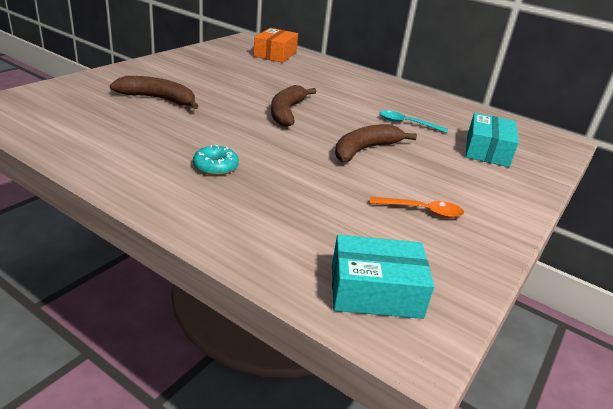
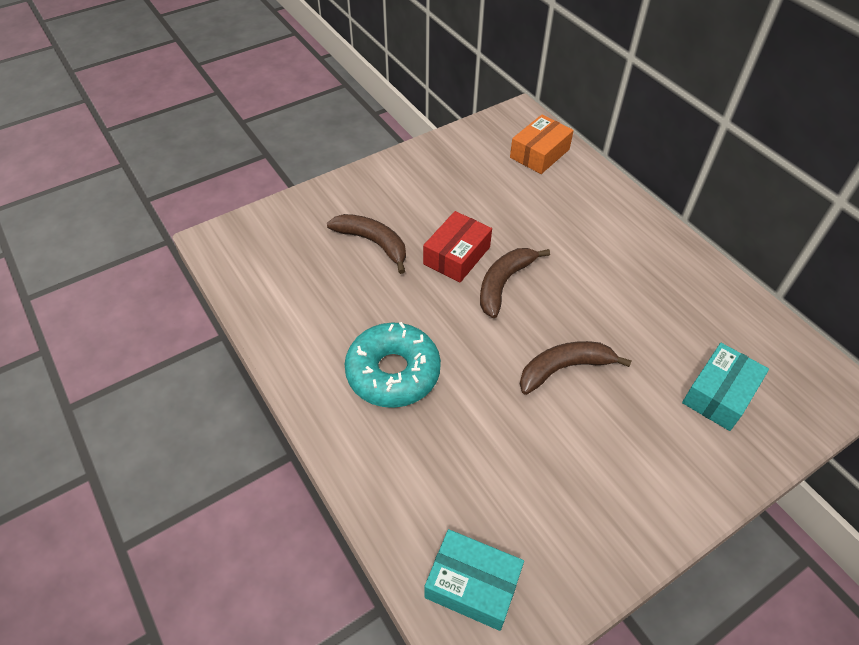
camera: 25 degrees right, 20 degrees up
turquoise donut [193,145,239,175] -> turquoise donut [345,322,441,408], size x2.10
orange spoon [370,197,464,218] -> none
turquoise spoon [380,111,448,133] -> none
none -> red box [423,211,492,282]

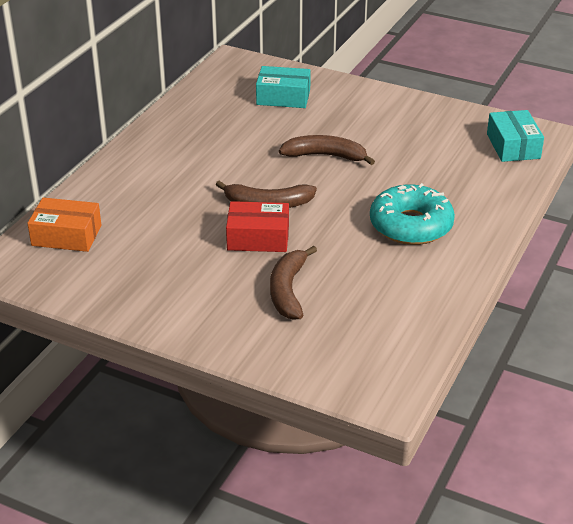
camera: 120 degrees left, 15 degrees down
brown banana [520,341,632,395] -> brown banana turned 150 degrees clockwise [279,135,375,165]

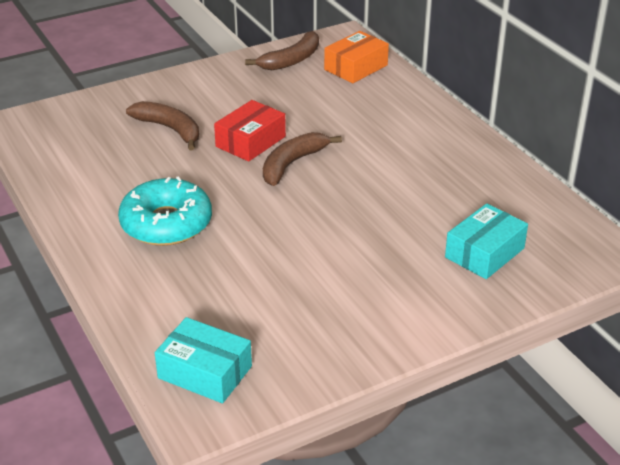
camera: 125 degrees right, 0 degrees up
brown banana [279,135,375,165] -> brown banana moved to [245,31,319,70]

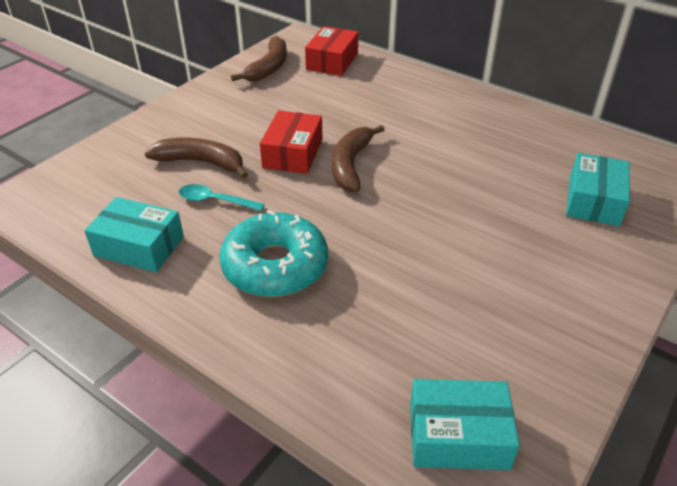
camera: 25 degrees left, 5 degrees up
orange box [324,31,389,83] -> red box [305,26,358,76]
none -> turquoise box [84,197,184,272]
none -> turquoise spoon [179,184,265,211]

